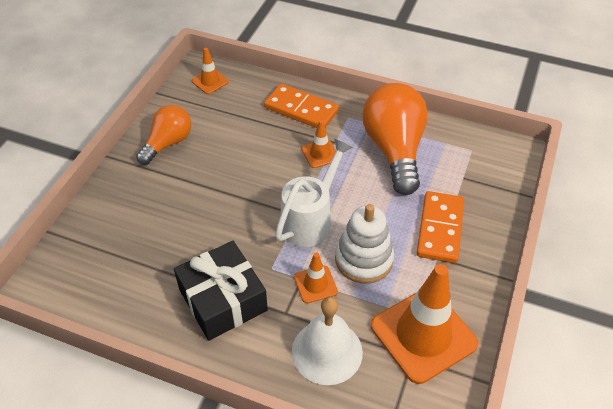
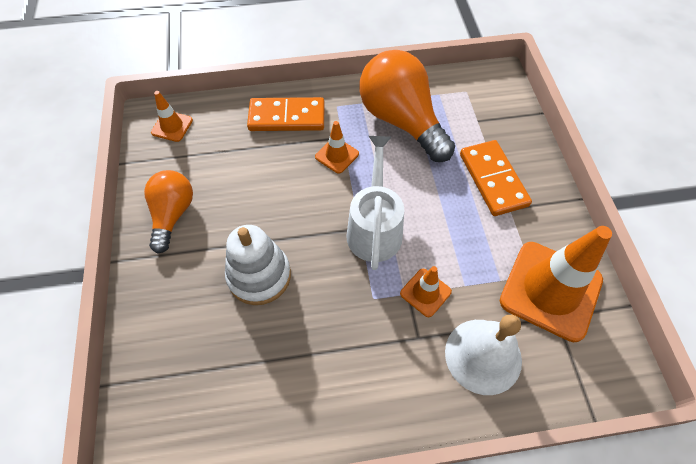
camera: 30 degrees left, 10 degrees up
black gift [174,241,268,341] -> none
white stacking toy [335,204,394,284] -> white stacking toy moved to [225,225,291,305]

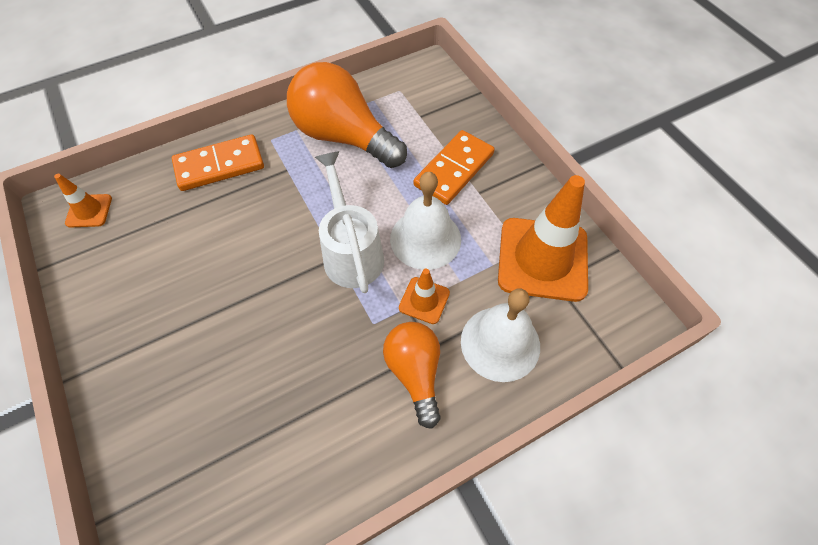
camera: 20 degrees left, 0 degrees up
orange light bulb [144,170,193,253] -> orange light bulb moved to [383,322,441,429]
white stacking toy [225,225,291,305] -> none
orange traffic cone [315,121,359,174] -> none
orange domino [460,140,532,216] -> orange domino turned 75 degrees clockwise [414,130,495,205]
none -> white bell [390,172,461,270]

